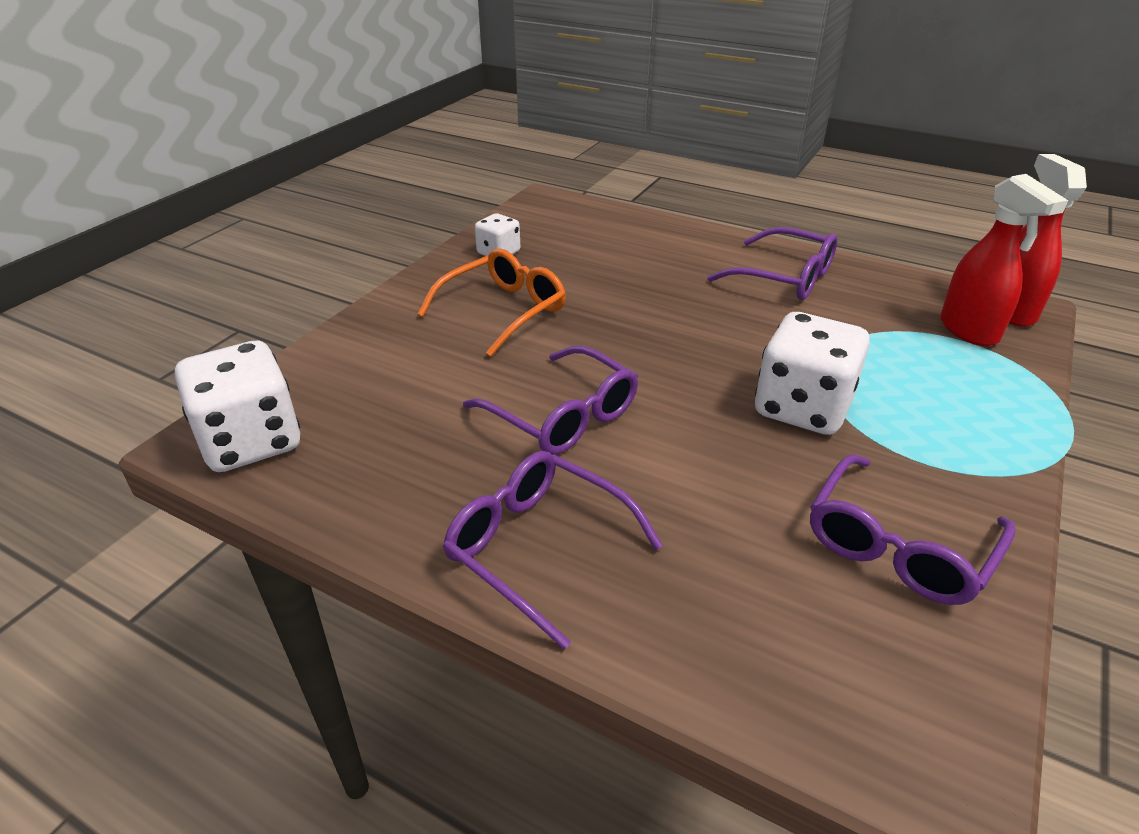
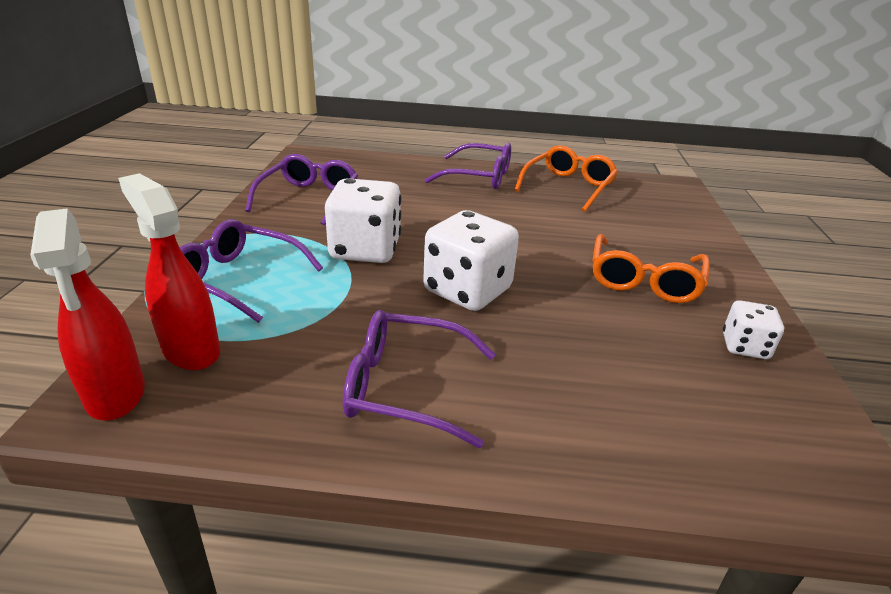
camera: 155 degrees right, 5 degrees down
white dice [175,341,300,472] -> white dice moved to [423,210,519,311]
purple glasses [463,345,638,455] -> purple glasses moved to [180,219,323,323]
none -> orange glasses [514,145,618,212]

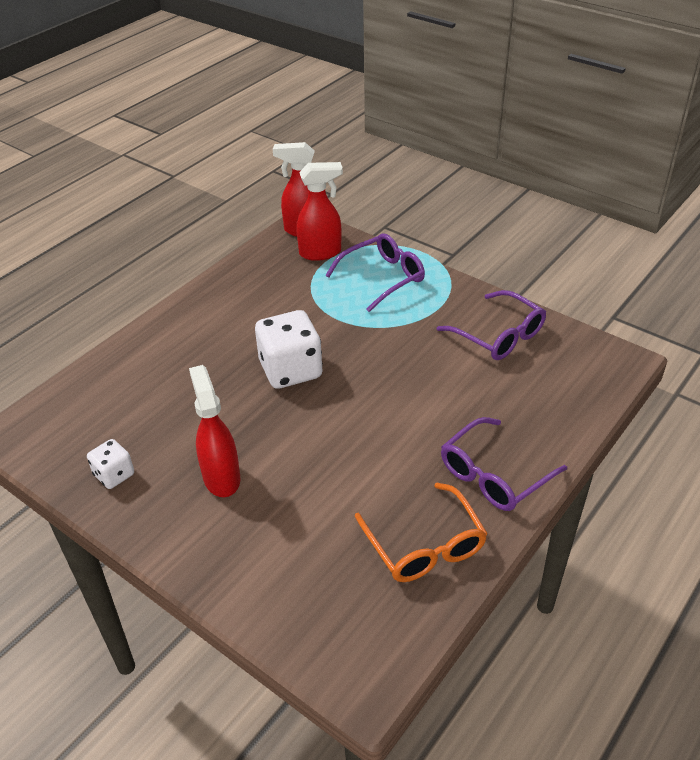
camera: 125 degrees right, 10 degrees up
white dice [325,178,401,263] -> none
purple glasses [343,310,495,448] -> none
orange glasses [592,234,710,303] -> red spray bottle [189,365,240,497]

